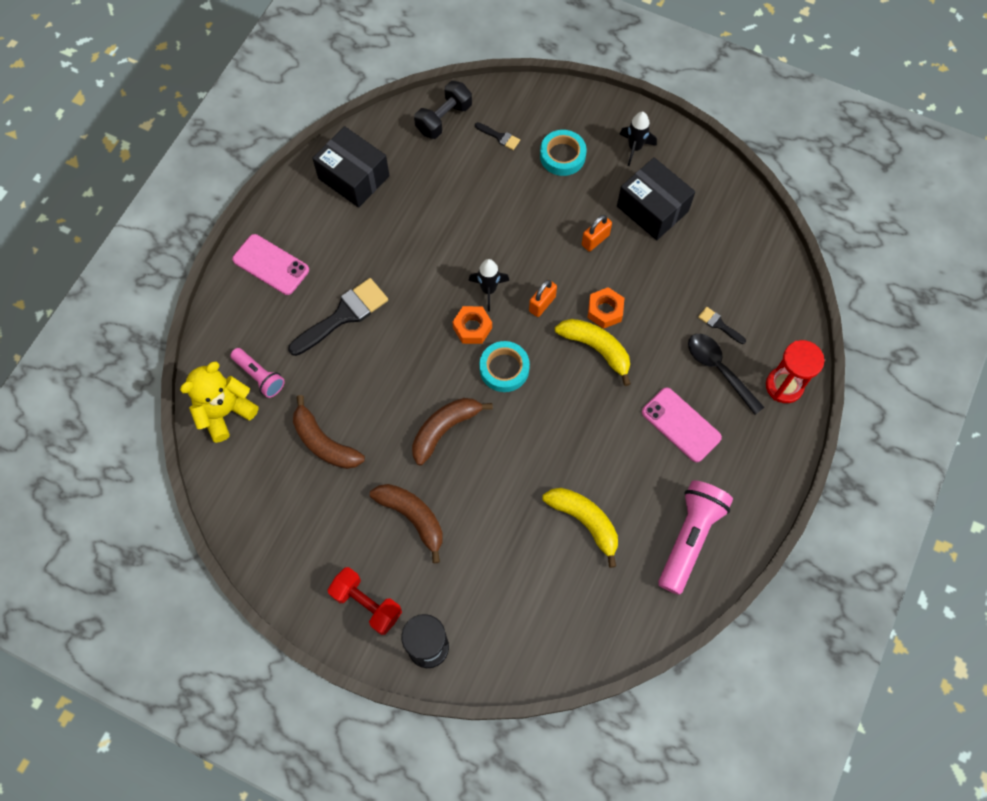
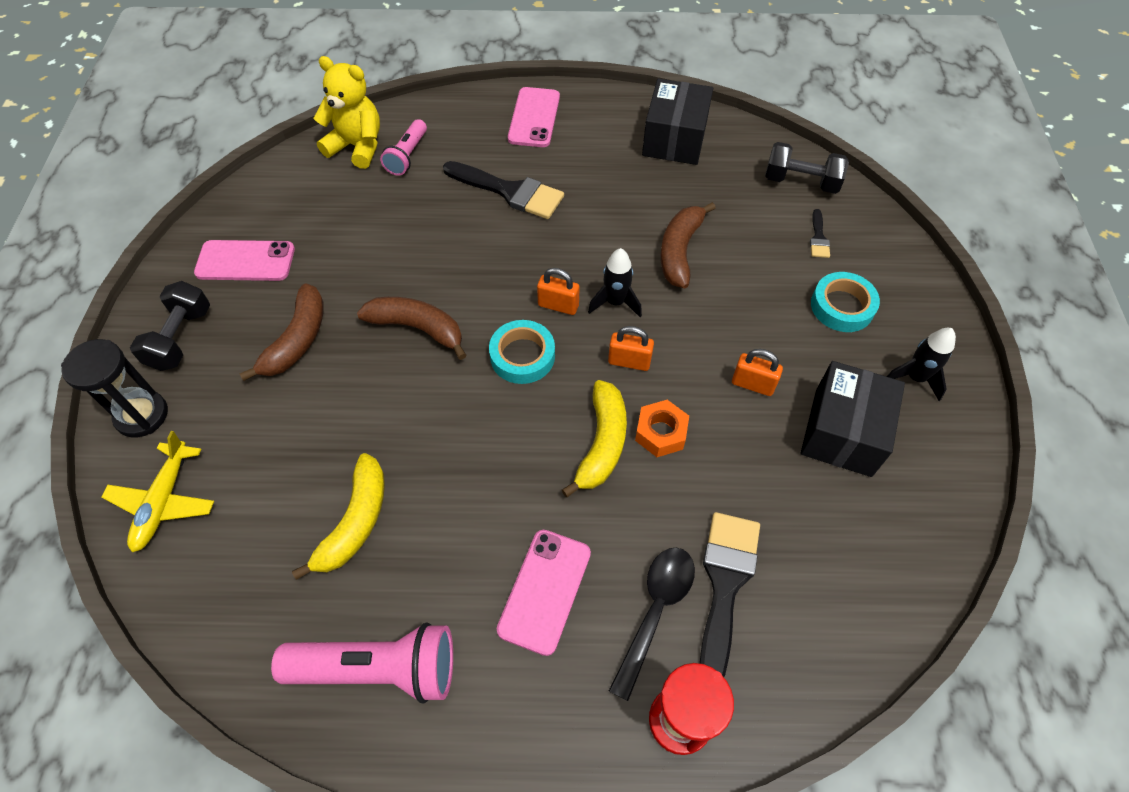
camera: 65 degrees right, 10 degrees down
brown banana [293,395,365,469] -> brown banana moved to [661,202,716,288]
red dumbbell [328,567,402,635] -> black dumbbell [130,281,210,371]
orange nut [452,306,492,344] -> orange padlock [537,268,580,315]
black brush [698,307,746,344] -> black brush [700,512,760,677], size x2.11
none -> yellow plane [102,431,214,552]
none -> pink phone [194,240,295,281]

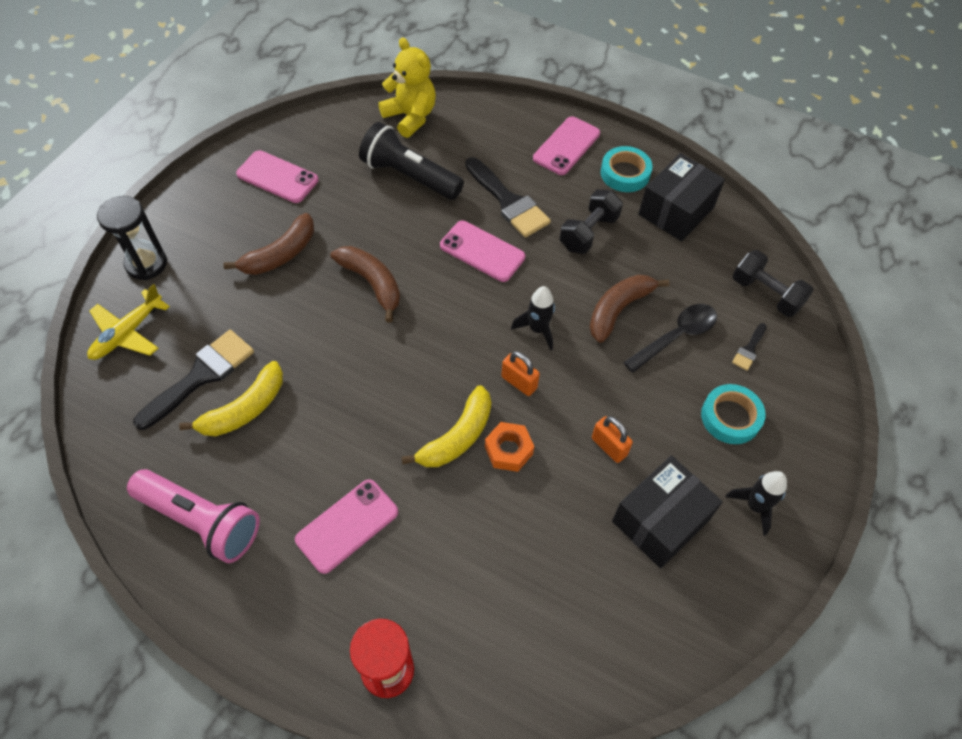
camera: 25 degrees right, 0 degrees up
black dumbbell [130,281,210,371] -> black dumbbell moved to [560,189,623,254]
pink flashlight [380,119,427,176] -> none
turquoise tape [489,320,555,384] -> turquoise tape moved to [601,146,652,192]
orange padlock [537,268,580,315] -> none
black spoon [609,548,695,701] -> black spoon moved to [623,304,717,373]
black brush [700,512,760,677] -> black brush moved to [133,330,254,430]
none -> black flashlight [359,122,464,200]
none -> pink phone [440,221,525,282]

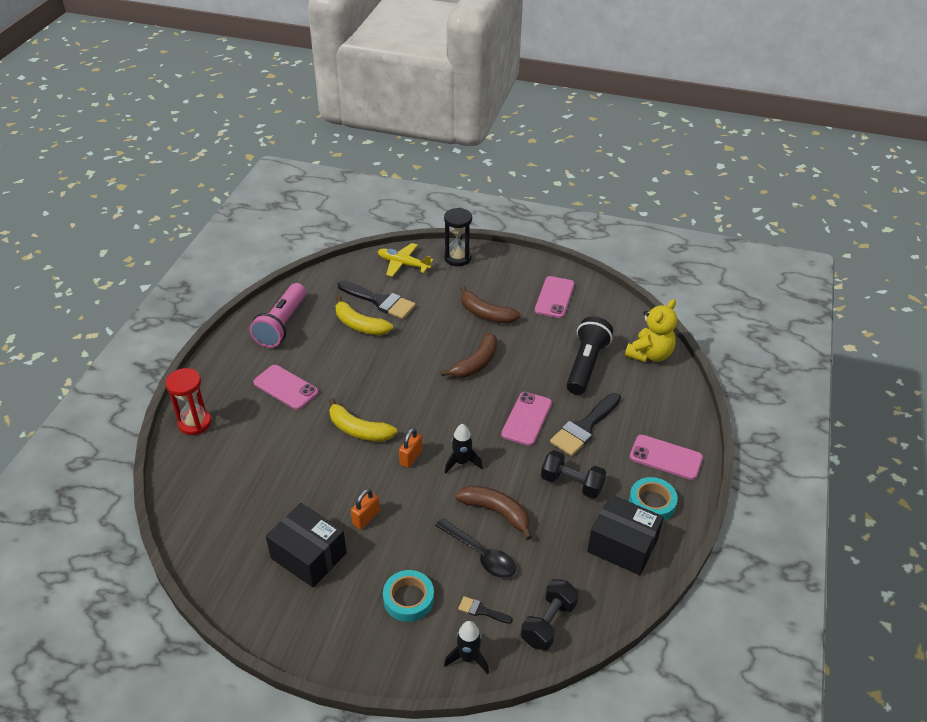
camera: 80 degrees right, 15 degrees down
orange nut [485,422,534,472] -> none
black rocket [725,471,787,536] -> black rocket moved to [444,621,489,674]

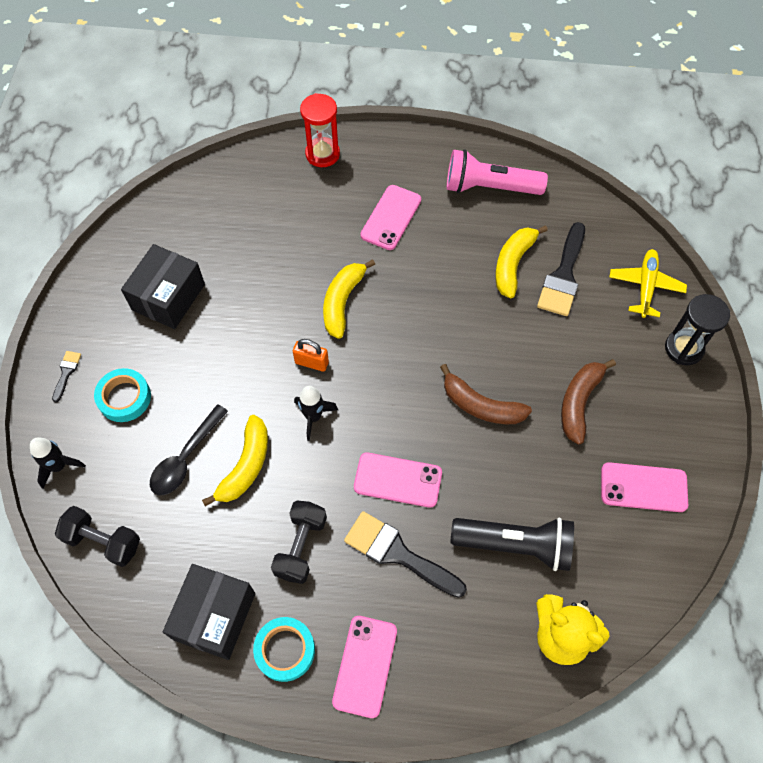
camera: 80 degrees right, 20 degrees up
orange padlock [351,489,380,529] -> none
brown banana [455,485,532,540] -> yellow banana [202,415,268,506]
black brush [458,596,513,624] -> black brush moved to [52,351,81,403]

